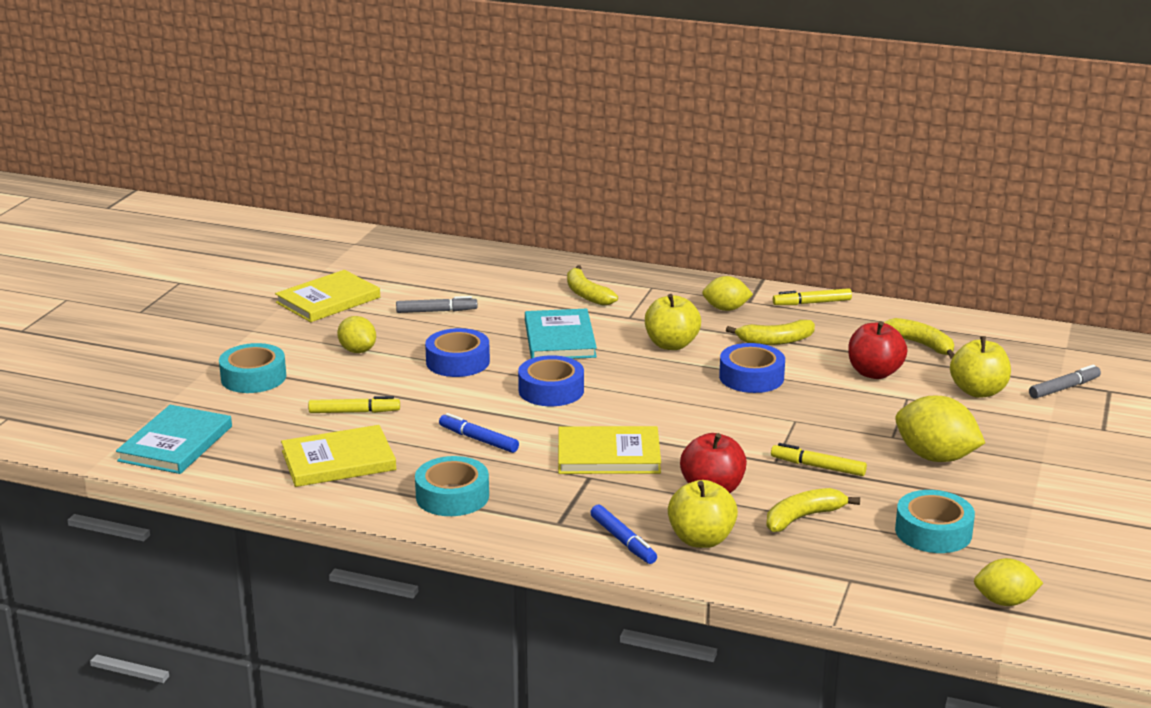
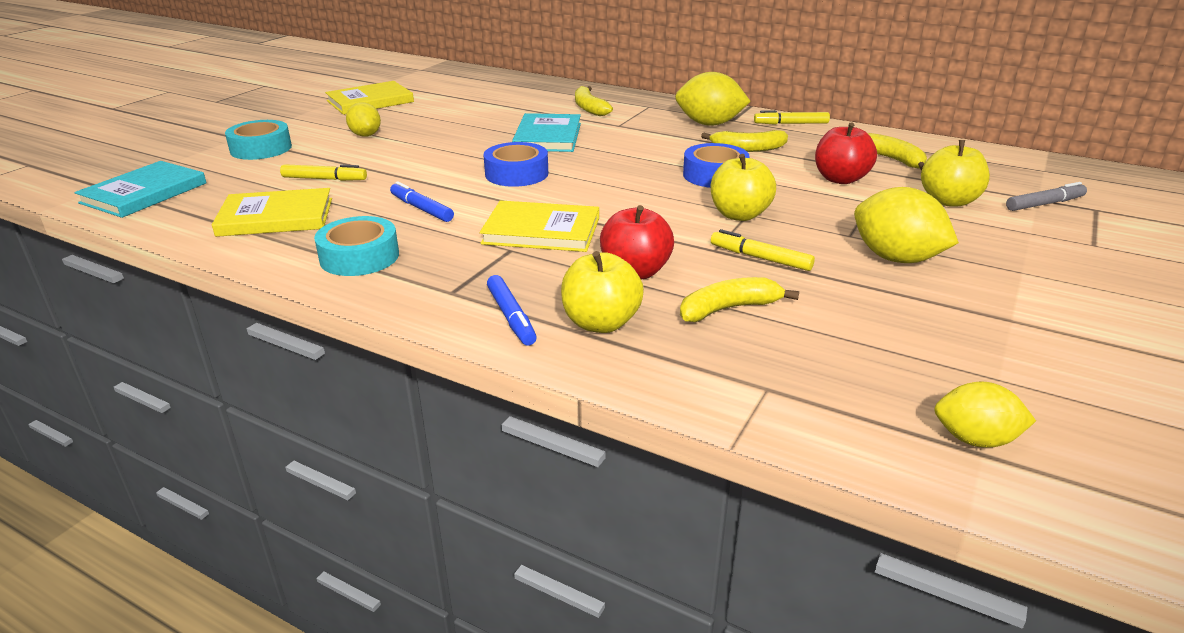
camera: 10 degrees right, 5 degrees up
grey marker [396,296,477,313] -> none
blue tape [425,328,490,377] -> none
yellow apple [645,294,701,350] -> yellow apple moved to [711,154,776,221]
yellow lemon [702,276,753,311] -> yellow lemon [675,72,751,126], size x1.60
turquoise tape [895,490,975,553] -> none

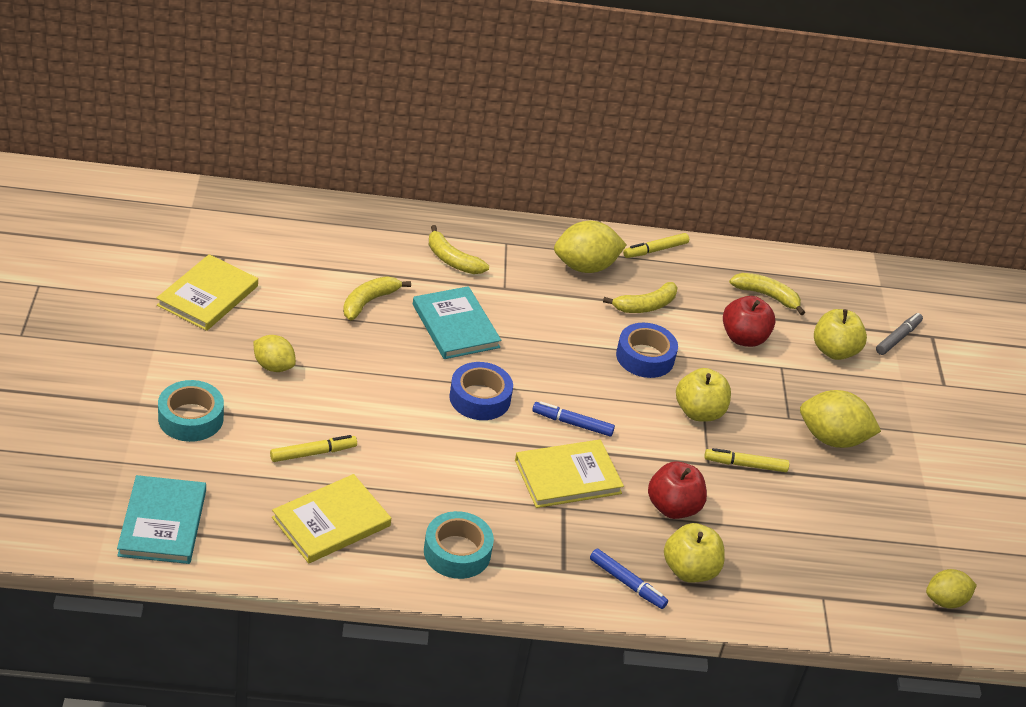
camera: 35 degrees left, 10 degrees up
blue marker [390,181,454,222] -> blue marker moved to [532,401,615,437]
yellow banana [680,277,799,322] -> yellow banana moved to [343,276,411,320]

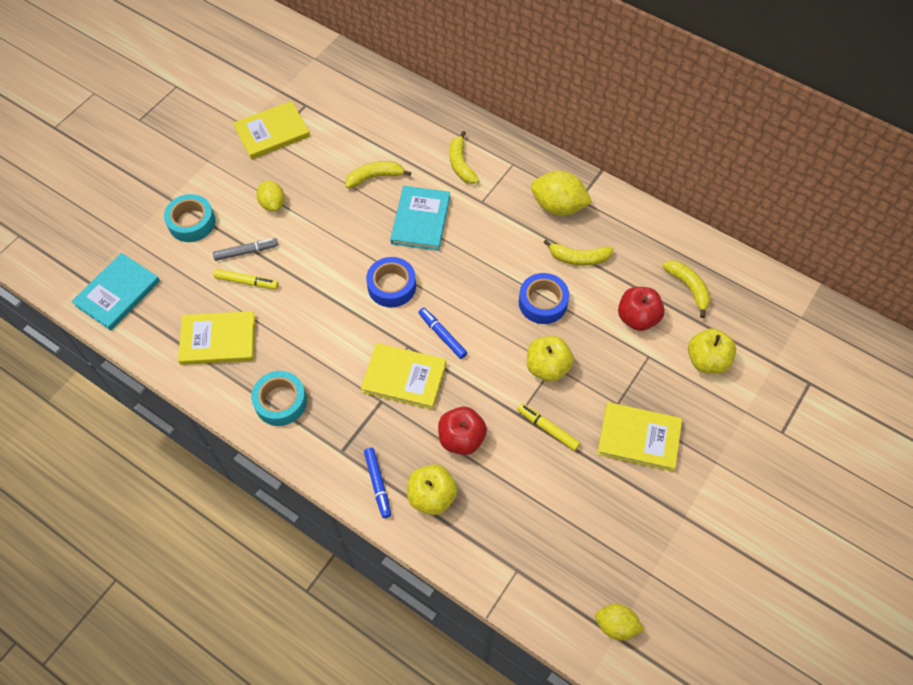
camera: 40 degrees right, 20 degrees up
yellow marker [623,233,689,258] -> none
yellow lemon [800,390,881,448] -> yellow book [597,402,682,472]
grey marker [876,313,923,355] -> grey marker moved to [213,238,278,261]

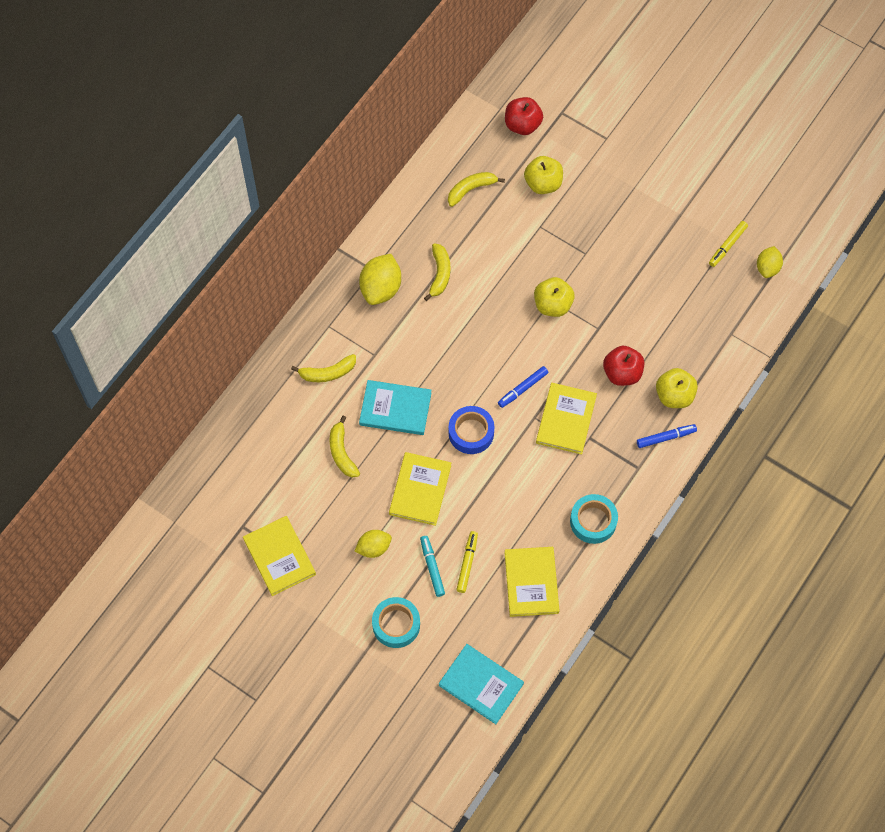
camera: 90 degrees left, 5 degrees up
grey marker [213,238,278,261] -> turquoise marker [420,536,445,597]
yellow marker [517,403,580,451] -> yellow marker moved to [709,221,748,267]
blue tape [519,273,569,324] -> none
yellow book [597,402,682,472] -> yellow book moved to [389,452,451,526]
red apple [618,287,665,331] -> red apple moved to [505,97,543,135]

